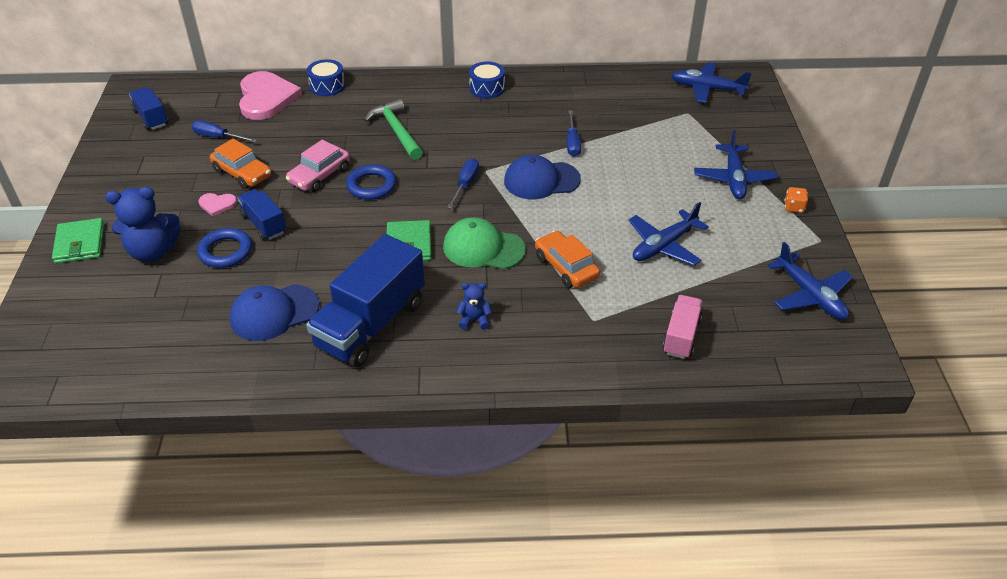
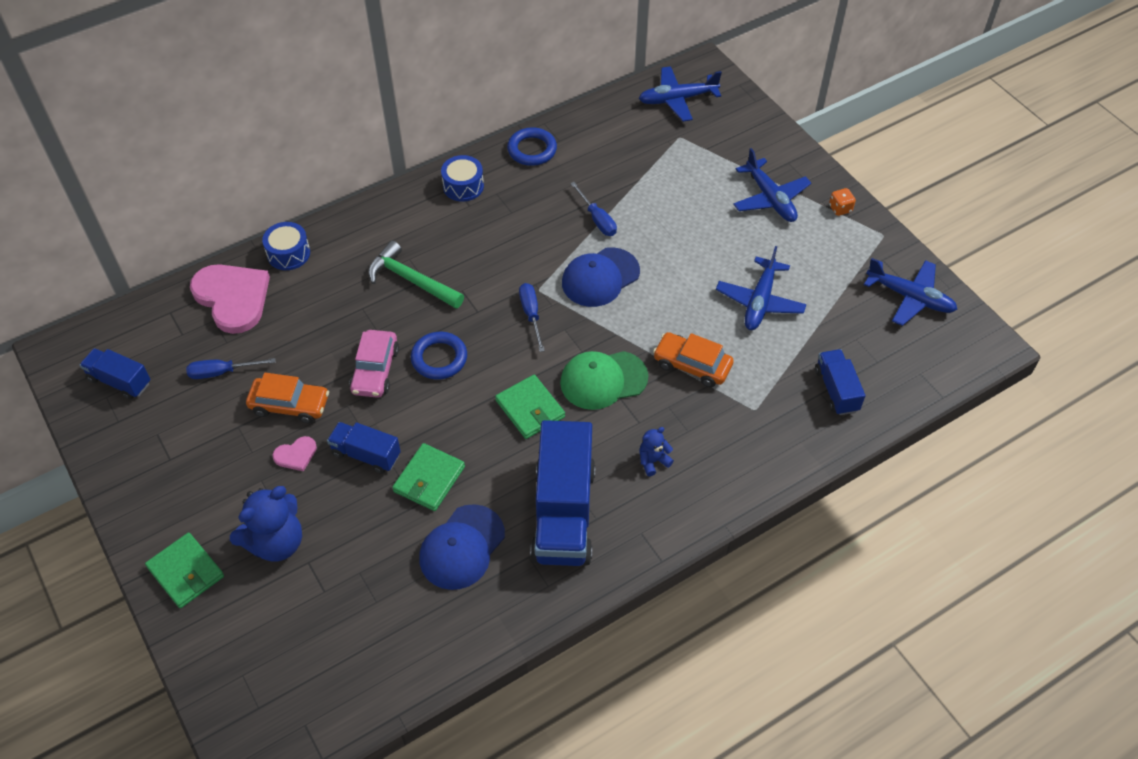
camera: 30 degrees left, 10 degrees up
blue ring [197,228,252,268] -> blue ring moved to [507,127,557,166]
pink truck [662,295,702,359] -> blue truck [815,349,865,415]
none -> green wallet [392,443,465,511]

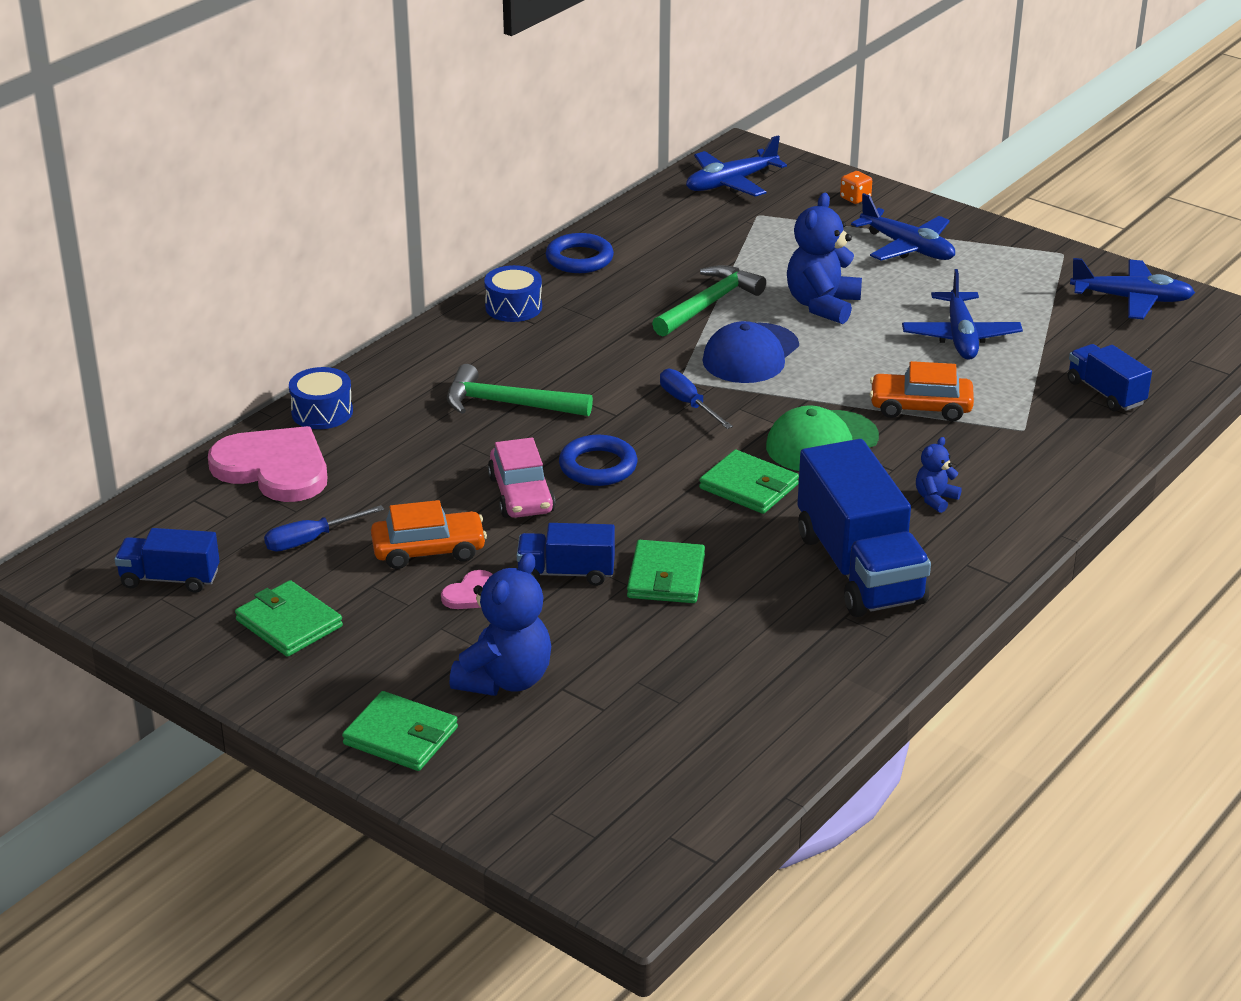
camera: 20 degrees left, 20 degrees down
blue cap [419,504,505,590] -> none
blue screwdriver [570,182,617,236] -> green hammer [652,265,766,337]
orange dice [829,188,856,216] -> orange dice moved to [840,171,872,204]
none -> green wallet [235,580,343,657]
none -> blue teddy bear [787,193,862,324]

